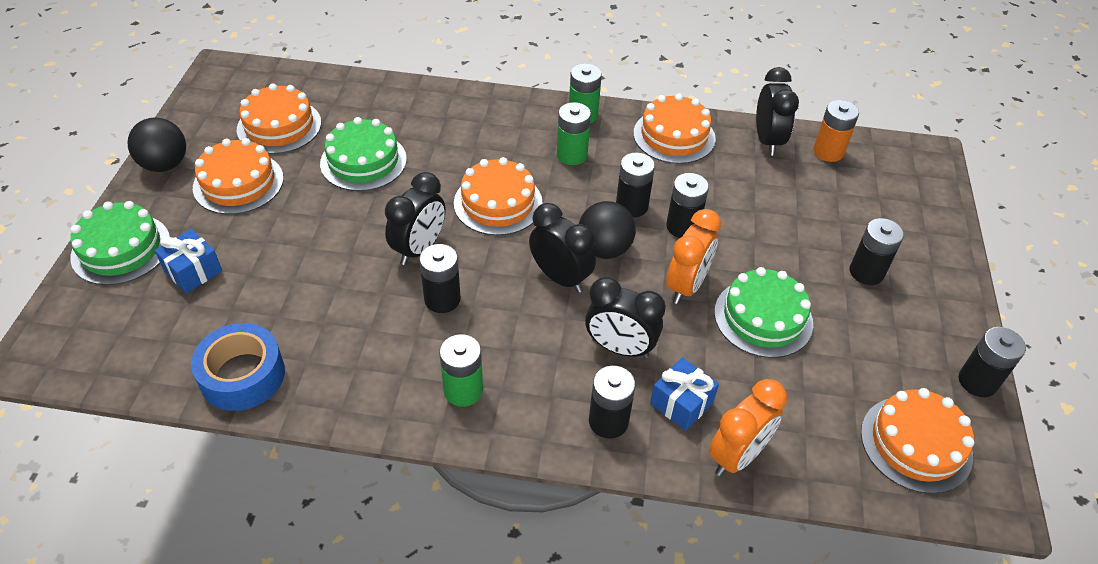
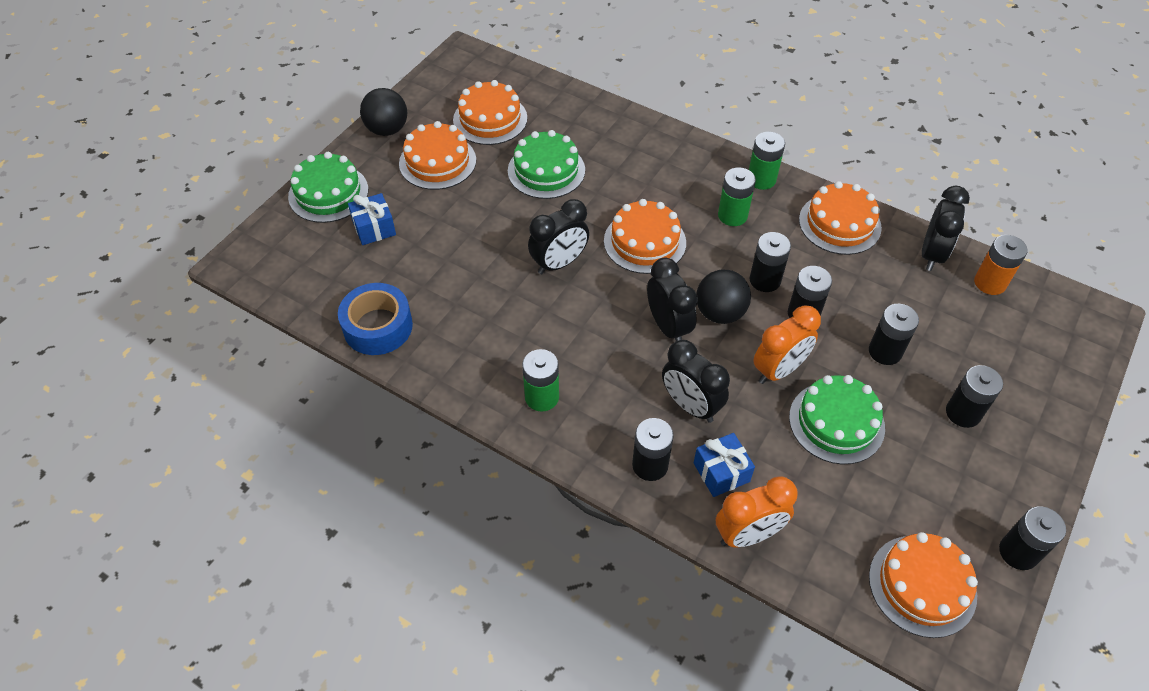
camera: 25 degrees right, 5 degrees up
black battery [419,244,461,313] -> black battery moved to [869,304,919,365]

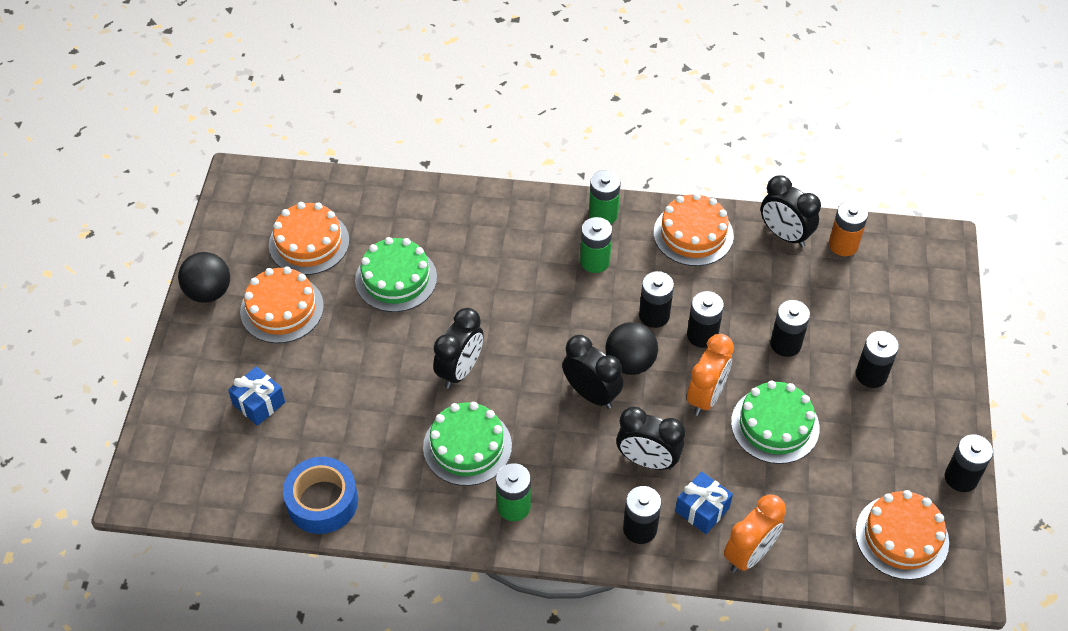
camera: 25 degrees left, 0 degrees up
green cake [288,152,368,223] -> green cake moved to [423,402,512,486]
orange cake [604,199,686,274] -> none
black clock [922,186,970,271] -> black clock turned 135 degrees clockwise [761,175,821,247]

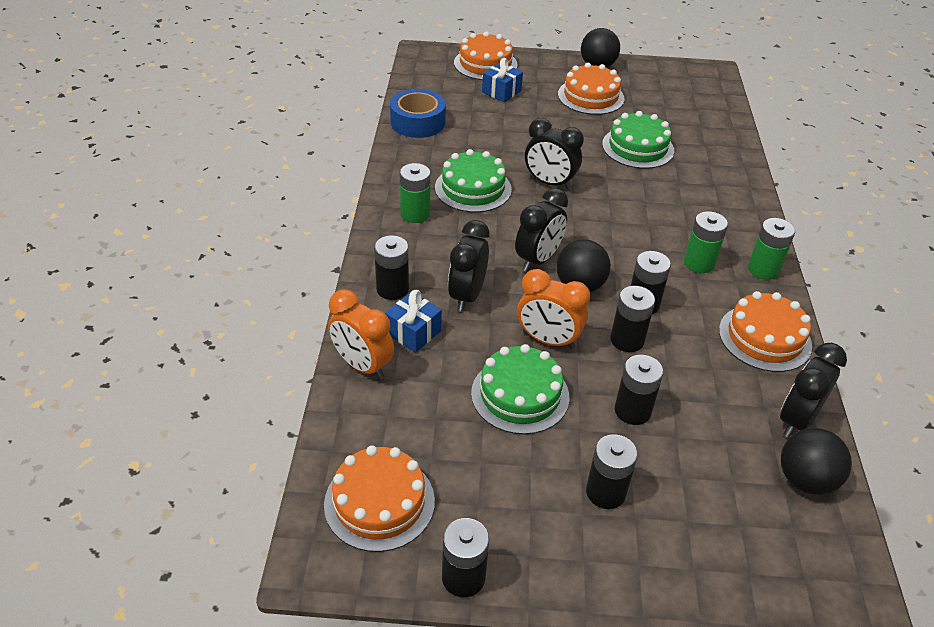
camera: 85 degrees right, 10 degrees down
orange cake [269,202,349,275] -> orange cake moved to [454,32,518,80]
orange battery [829,201,868,256] -> black ball [781,428,852,495]

